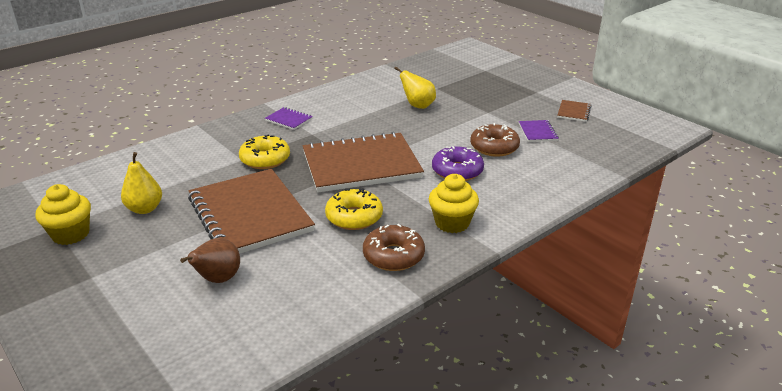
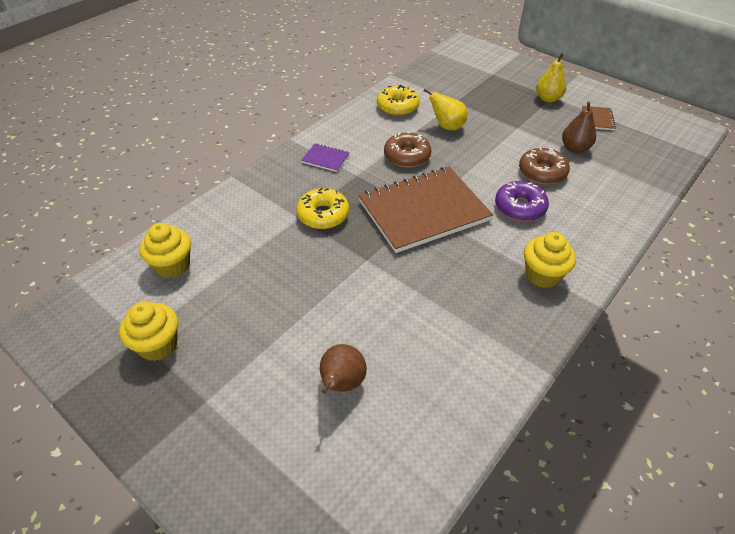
camera: 10 degrees left, 15 degrees up
yellow pear [121,152,162,214] -> yellow pear moved to [536,53,566,103]
brown notebook [188,169,315,254] -> none
yellow donut [325,189,383,230] -> yellow donut moved to [377,85,420,116]
brown donut [363,224,425,271] -> brown donut moved to [384,131,431,168]
purple notebook [519,120,559,142] -> brown pear [562,102,596,153]
none -> yellow cupcake [139,223,191,278]

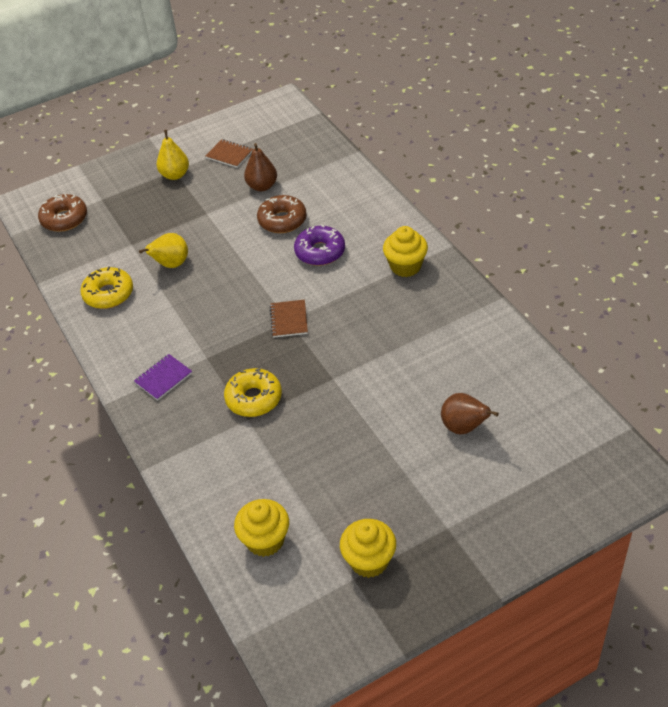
camera: 65 degrees left, 0 degrees up
brown notebook [358,167,493,253] -> brown notebook [270,300,308,338], size x0.40
brown donut [384,131,431,168] -> brown donut moved to [38,194,87,232]

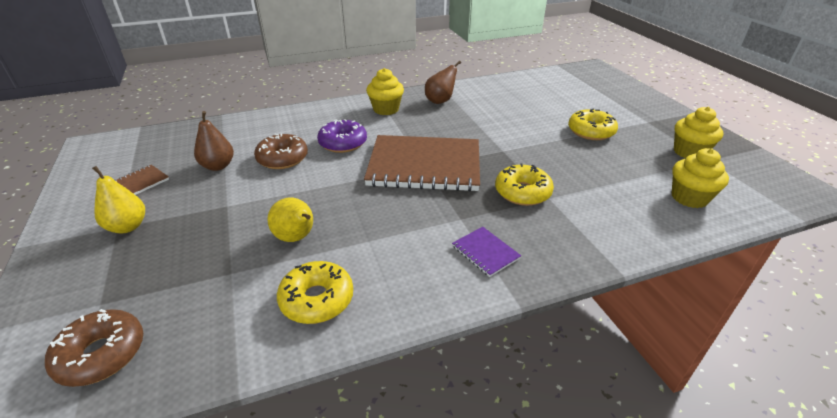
camera: 85 degrees left, 10 degrees down
brown notebook [270,300,308,338] -> brown notebook [364,135,480,192], size x2.47
brown pear [441,393,499,434] -> brown pear moved to [425,61,461,104]
none -> yellow donut [568,109,618,140]

